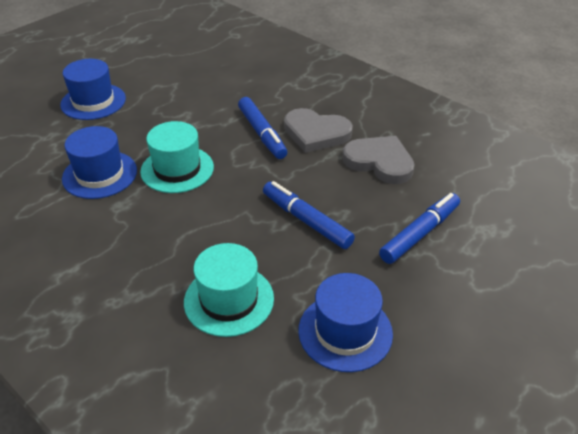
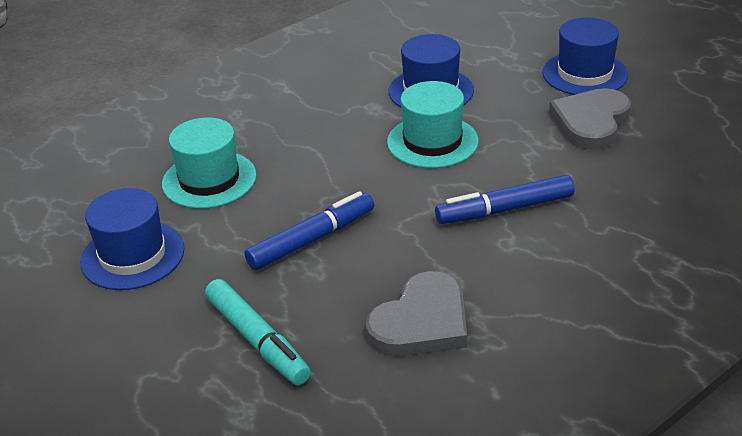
camera: 100 degrees right, 5 degrees down
grey heart [284,108,353,153] -> grey heart moved to [549,88,631,150]
blue marker [379,193,460,264] -> turquoise marker [205,279,311,385]

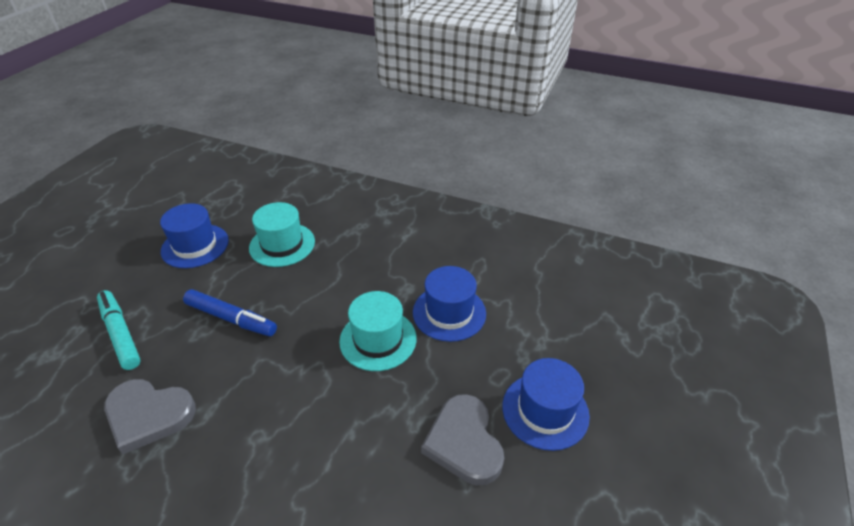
camera: 60 degrees right, 5 degrees up
turquoise marker [205,279,311,385] -> turquoise marker turned 120 degrees clockwise [97,290,141,370]
blue marker [435,175,574,224] -> none
grey heart [549,88,631,150] -> grey heart turned 105 degrees counterclockwise [421,394,504,485]

